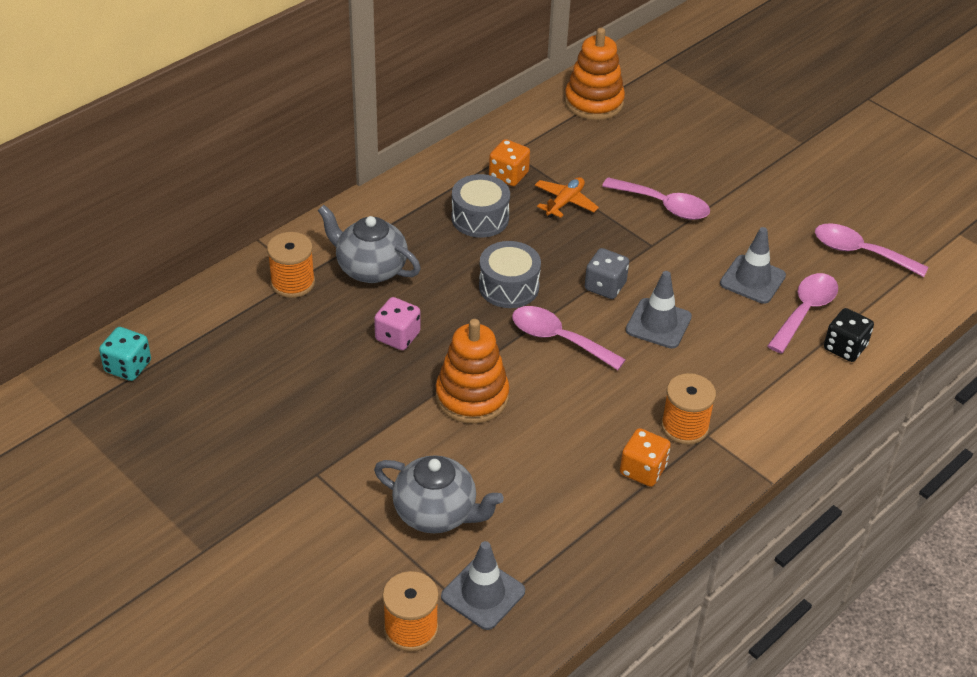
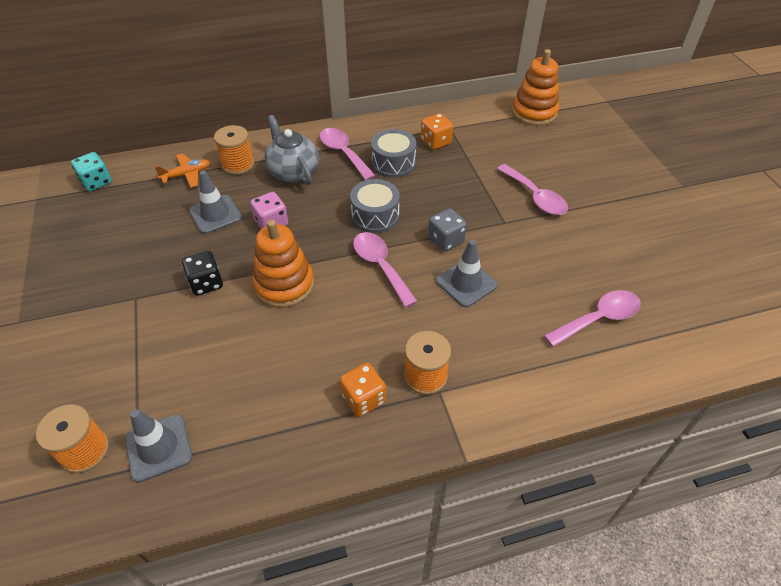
camera: 30 degrees right, 5 degrees up
grey teapot [374,455,504,533] -> none
orange plane [535,177,599,218] -> orange plane moved to [154,153,210,188]
grey traffic cone [720,227,786,304] -> grey traffic cone moved to [189,171,242,234]
pink spoon [815,223,929,277] -> pink spoon moved to [320,128,376,180]
black dice [824,308,874,362] -> black dice moved to [182,251,223,296]

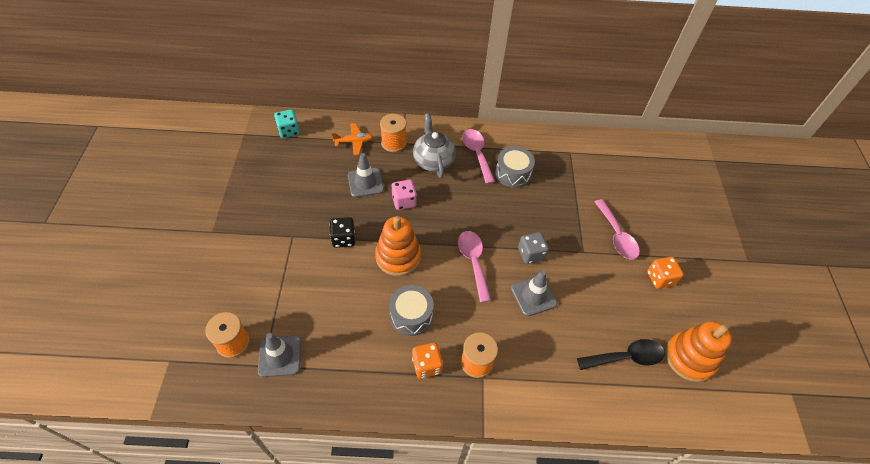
camera: 15 degrees right, 5 degrees up
grey drum [350,179,400,233] -> grey drum moved to [389,285,434,336]
orange dice [421,113,453,150] -> orange dice moved to [647,257,684,289]
orange stacking toy [512,49,559,126] -> orange stacking toy moved to [665,321,732,382]
pink spoon [544,290,641,347] -> black spoon [577,339,665,370]

